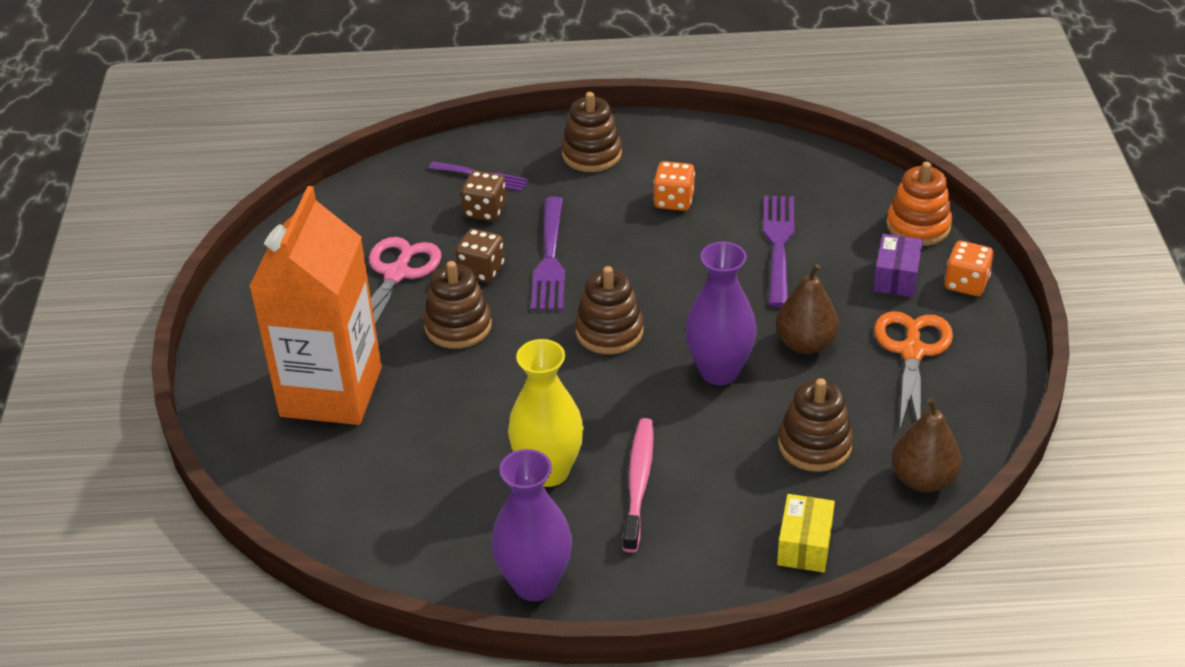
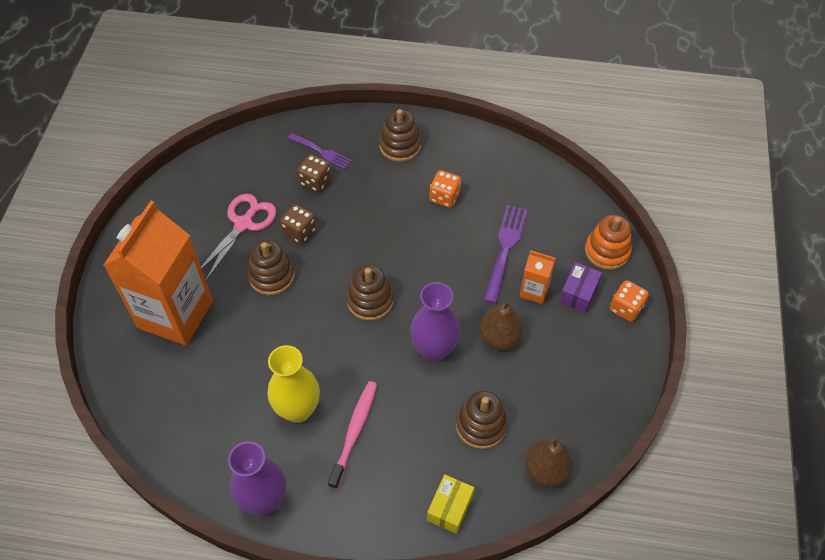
camera: 10 degrees right, 15 degrees up
purple fork [531,197,565,311] -> none
orange scissors [874,311,953,428] -> none
none -> orange carton [519,250,556,304]

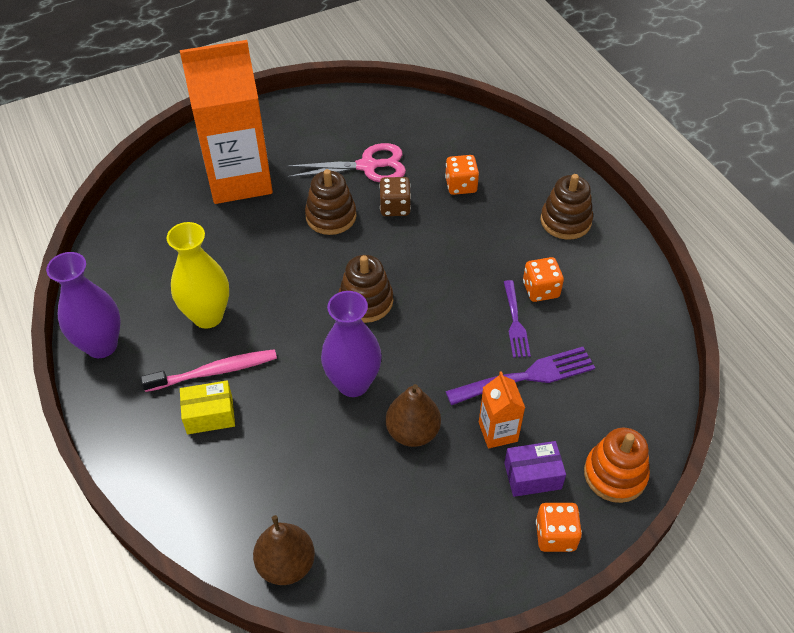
camera: 55 degrees right, 5 degrees down
purple fork [288,133,352,169] -> purple fork moved to [504,280,531,358]
brown dice [298,154,331,192] -> orange dice [445,155,479,195]
yellow box [427,474,475,534] -> yellow box moved to [180,380,235,434]
brown stacking toy [456,391,507,449] -> none

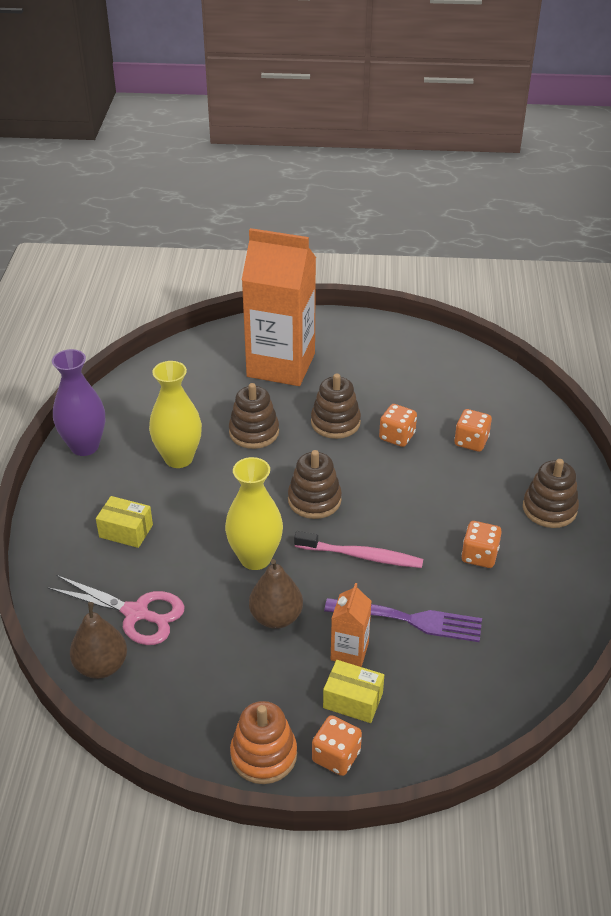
camera: 30 degrees right, 10 degrees down
pink toothbrush [141,349,277,392] -> pink toothbrush moved to [294,531,423,568]
pink scissors [287,143,406,182] -> pink scissors moved to [48,575,185,645]
purple vase [321,291,382,397] -> yellow vase [225,457,283,570]
brown dice [379,177,411,216] -> orange dice [379,404,417,447]
purple fork [504,280,531,358] -> none
purple box [504,441,566,497] -> yellow box [323,660,384,723]
orange stacking toy [584,428,650,503] -> orange stacking toy moved to [230,701,297,784]
none -> brown stacking toy [229,383,279,449]

